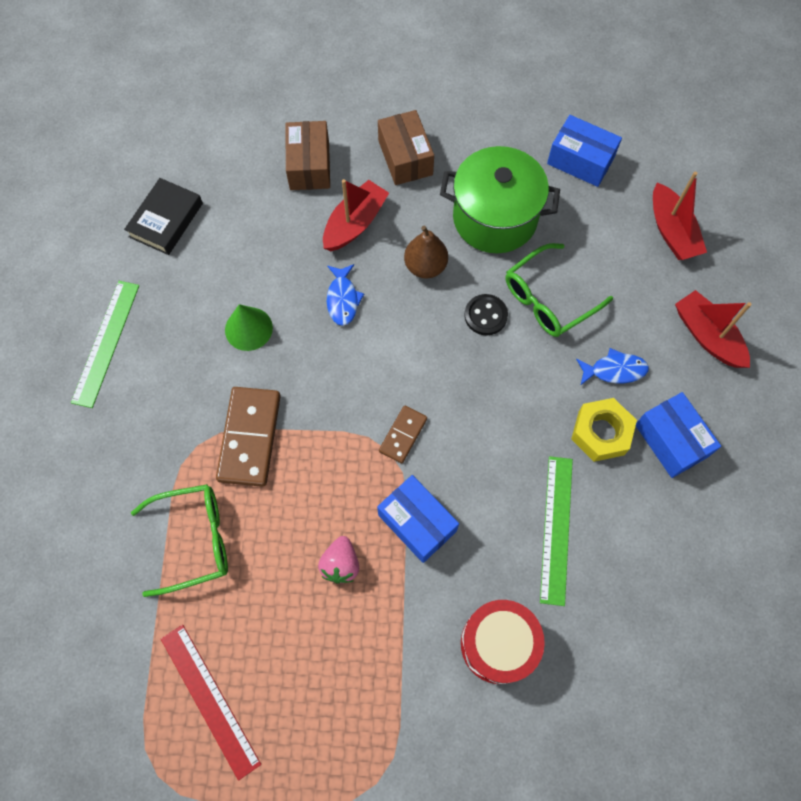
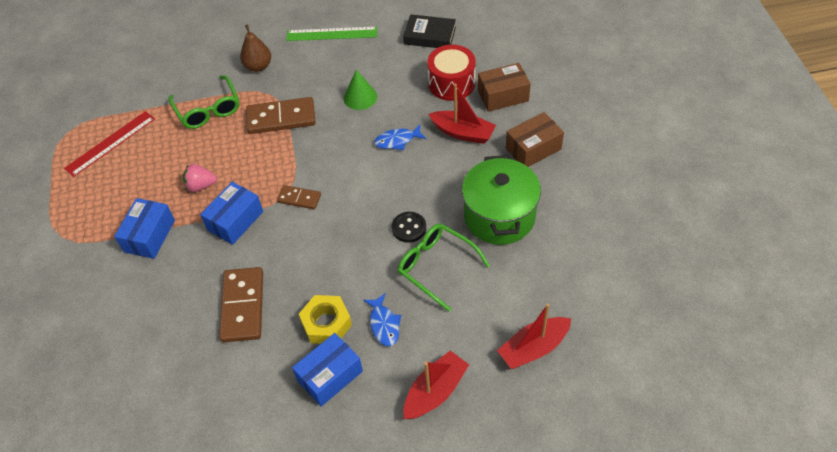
camera: 80 degrees right, 15 degrees down
brown pear [404,226,448,278] -> brown pear moved to [240,24,271,72]
red drum [461,600,545,684] -> red drum moved to [427,45,476,101]
green ruler [540,456,573,606] -> brown domino [219,267,263,342]
blue box [547,115,622,187] -> blue box moved to [114,198,175,259]

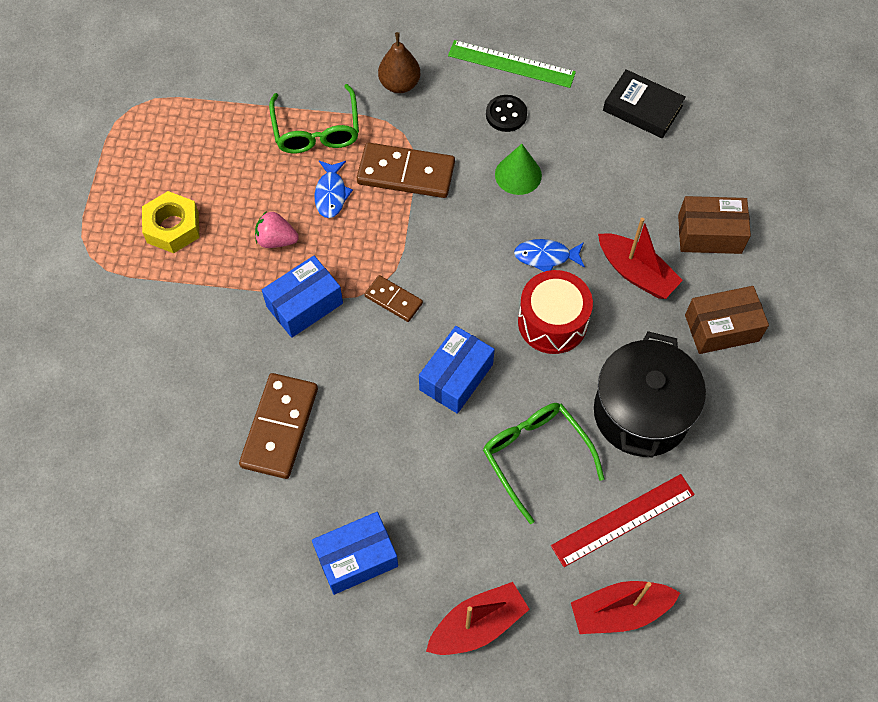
camera: 15 degrees right, 10 degrees up
red ruler [64,111,155,177] -> red ruler moved to [551,474,695,567]
blue box [114,198,175,259] -> blue box moved to [419,326,495,414]
yellow nut [299,295,352,344] -> yellow nut moved to [142,191,200,253]
blue fish [363,293,401,346] -> blue fish moved to [314,161,353,218]
black button [392,212,426,243] -> black button moved to [486,95,527,132]
red drum [427,45,476,101] -> red drum moved to [518,270,593,354]
green pot [462,155,541,245] -> black pot [594,331,706,458]

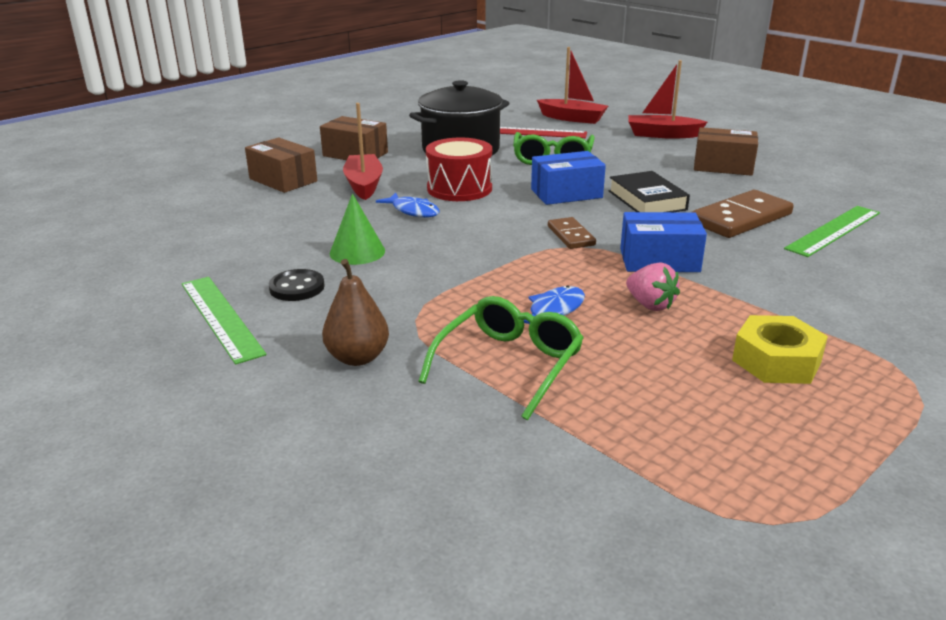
camera: 140 degrees left, 35 degrees down
blue box [312,512,398,595] -> brown box [694,127,758,176]
brown domino [357,143,455,198] -> none
black book [603,69,685,138] -> black book moved to [609,171,690,212]
none -> green ruler [784,206,880,257]

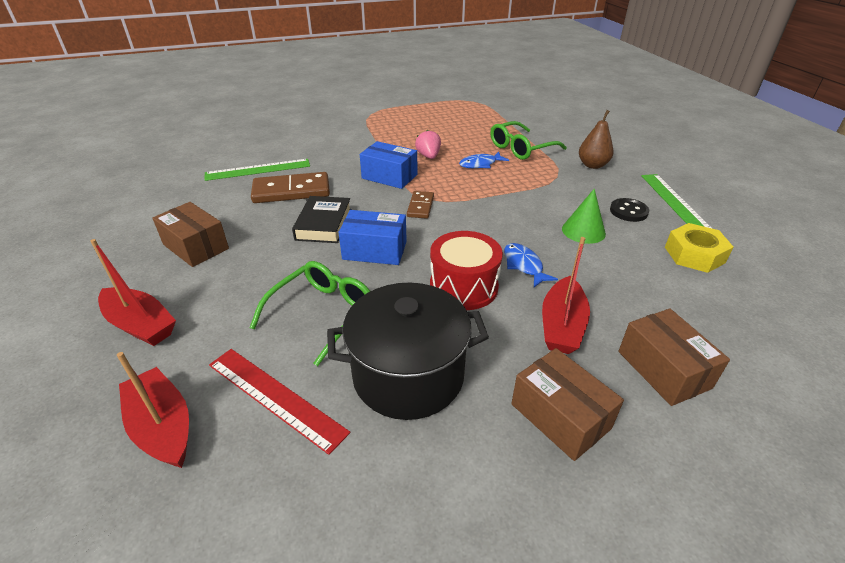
camera: 155 degrees left, 10 degrees up
yellow nut [732,315,828,384] -> yellow nut moved to [665,223,733,273]

